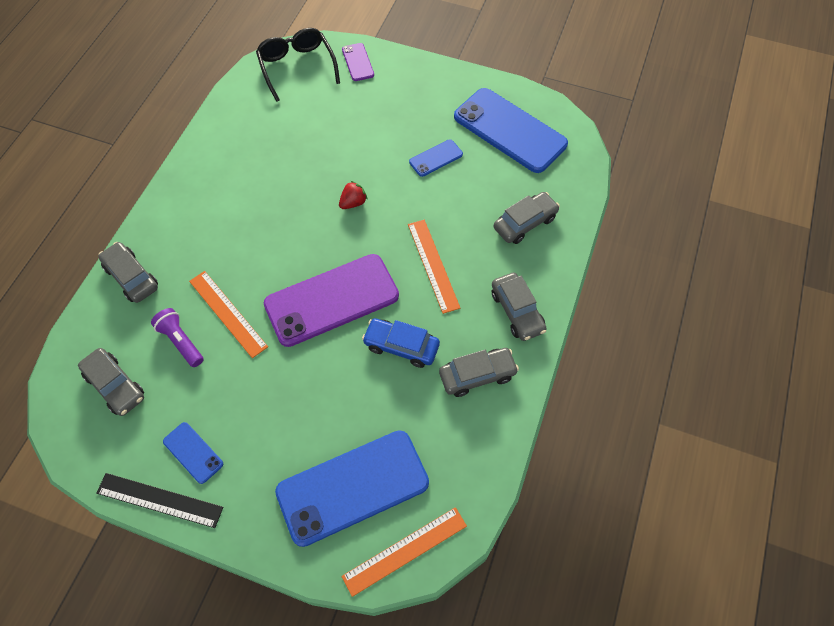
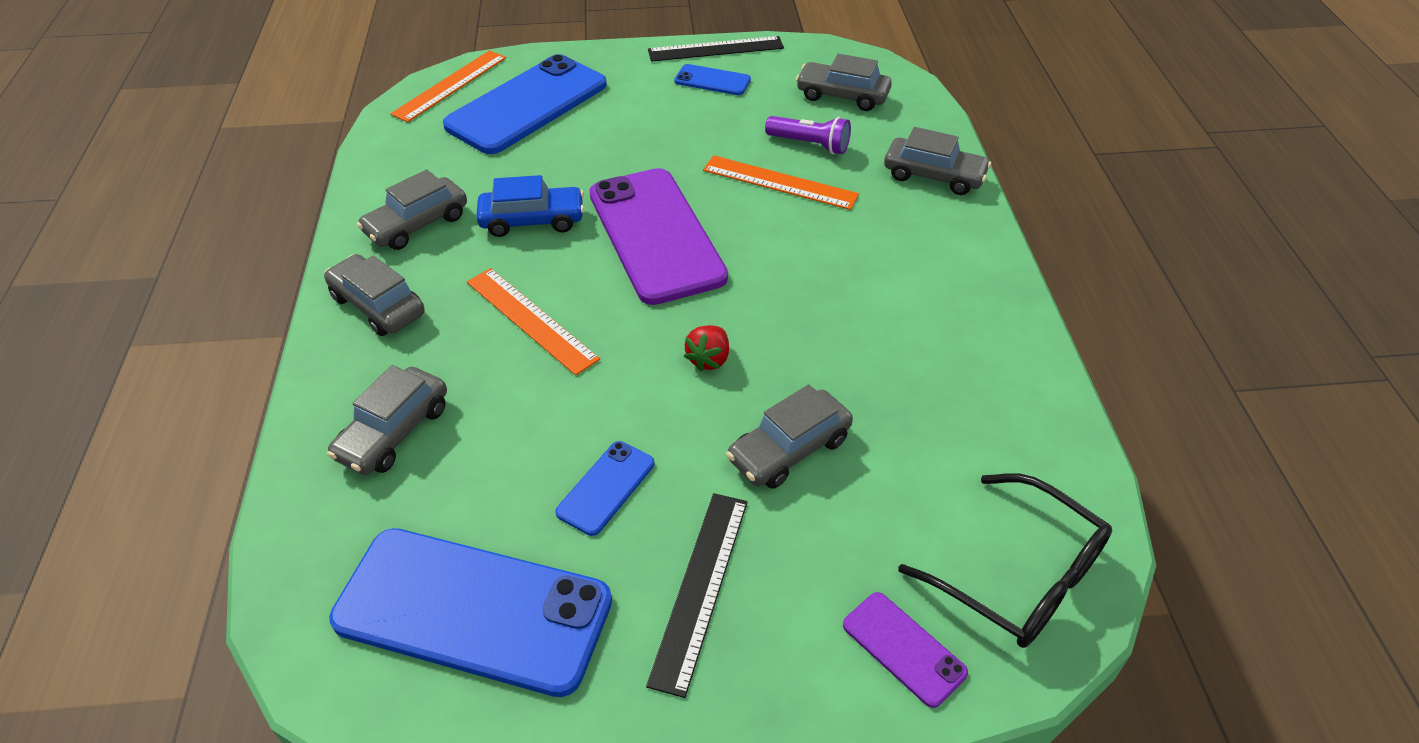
camera: 155 degrees right, 15 degrees down
purple phone [264,254,399,347] -> purple phone turned 60 degrees counterclockwise [590,168,728,305]
none -> black ruler [646,493,747,698]
none -> grey car [726,384,853,489]

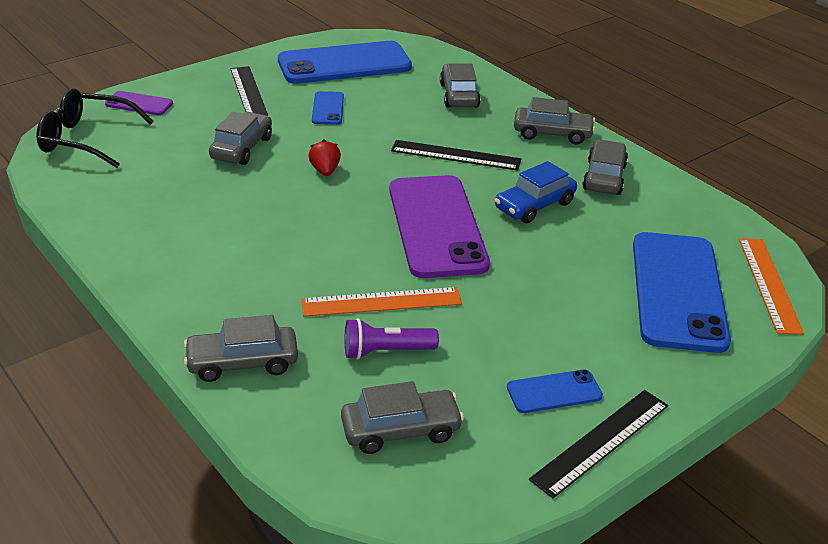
camera: 145 degrees right, 10 degrees down
orange ruler [467,268,600,376] -> black ruler [391,140,521,171]
purple phone [590,168,728,305] -> purple phone turned 45 degrees clockwise [389,175,490,278]

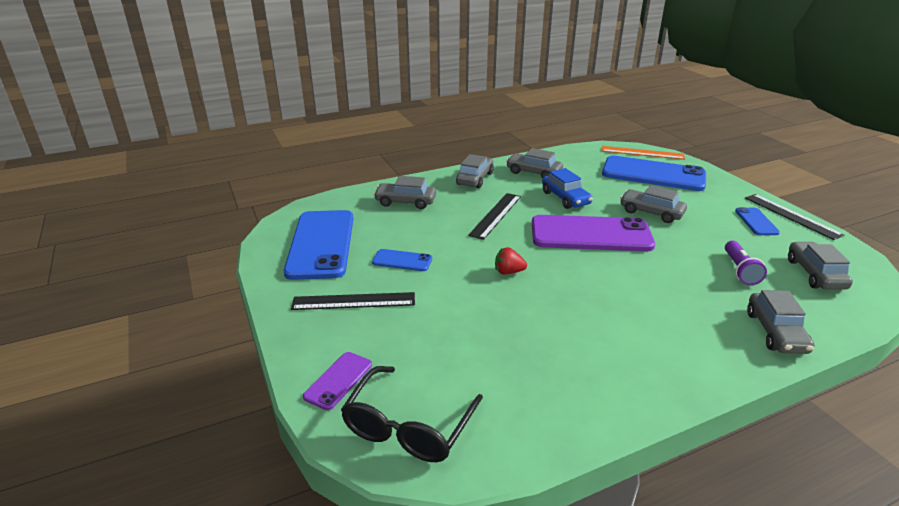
camera: 75 degrees left, 5 degrees down
grey car [209,112,272,165] -> grey car moved to [620,185,687,223]
orange ruler [301,287,462,317] -> none

